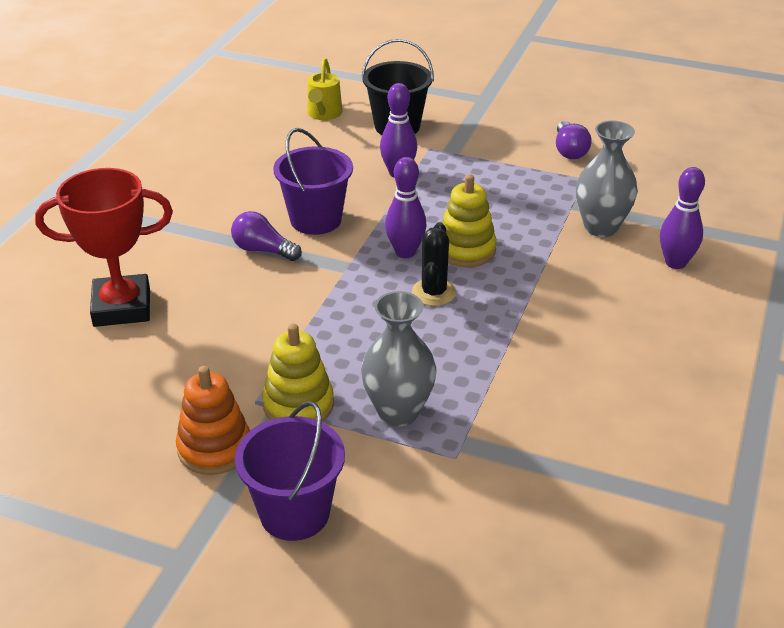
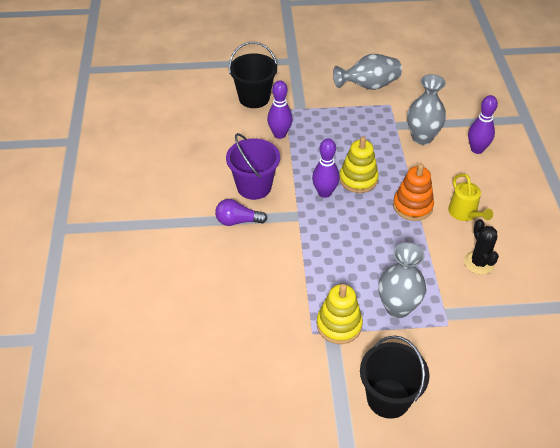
camera: 25 degrees left, 10 degrees up
red trophy [35,168,173,327] -> none
orange stacking toy [176,366,250,475] -> orange stacking toy moved to [393,163,434,221]
purple bucket [235,401,345,541] -> black bucket [360,335,430,419]
yellow watering can [307,58,342,120] -> yellow watering can moved to [448,174,493,221]
black cactus [412,222,456,306] -> black cactus moved to [464,219,499,275]
purple light bulb [556,121,592,159] -> grey vase [333,54,402,90]

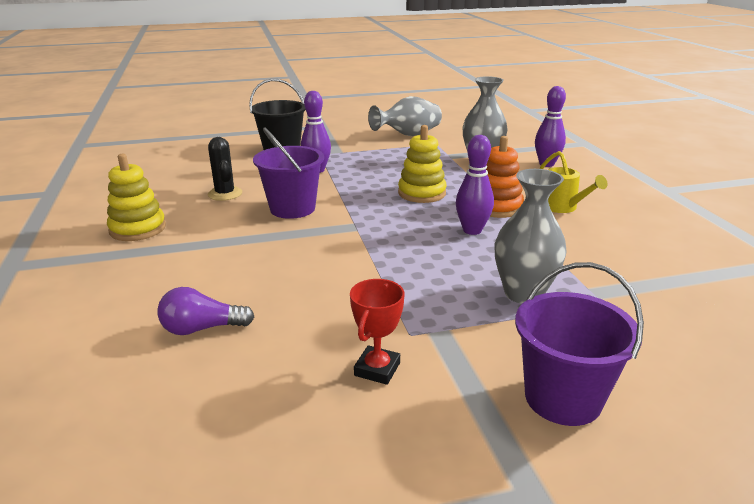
camera: 10 degrees left, 20 degrees down
purple light bulb [215,199,268,226] -> purple light bulb moved to [157,287,254,335]
purple bowling pin [312,139,340,198] -> purple bowling pin moved to [456,135,494,235]
yellow stacking toy [317,284,363,344] -> yellow stacking toy moved to [107,154,166,241]
black bucket [360,335,430,419] -> purple bucket [515,262,644,426]
black cactus [464,219,499,275] -> black cactus moved to [208,137,242,201]
none -> red trophy [350,279,404,385]

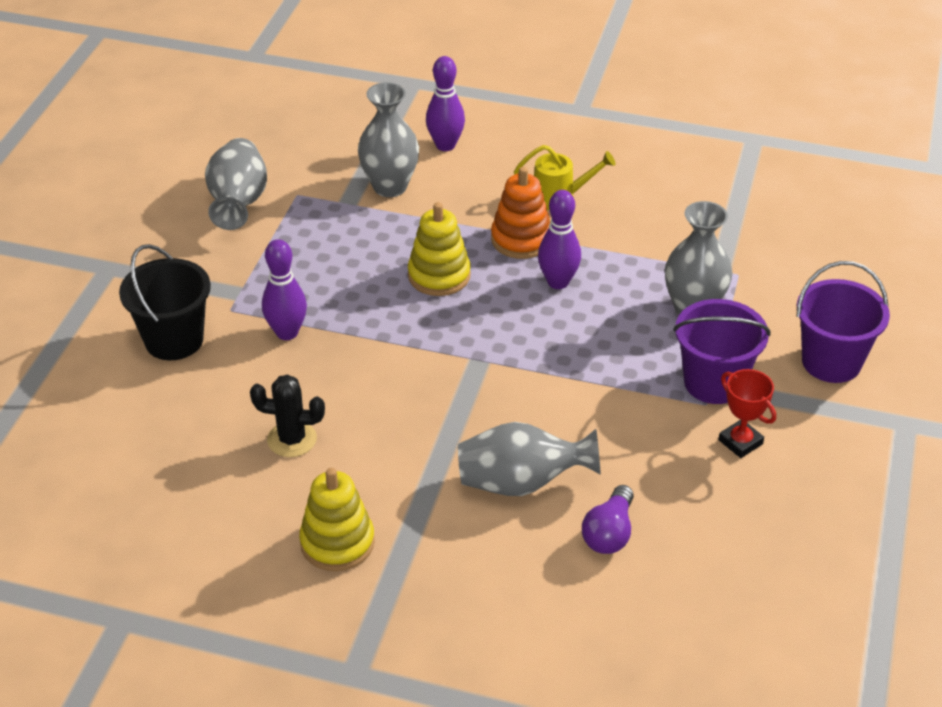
camera: 60 degrees left, 15 degrees up
purple bucket [253,127,324,219] -> purple bucket moved to [673,299,771,404]
none -> grey vase [458,422,601,496]

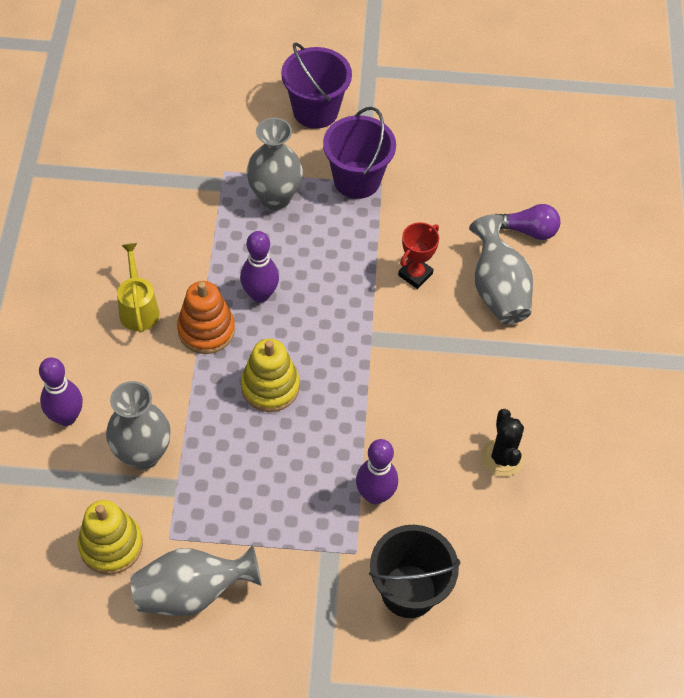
camera: 105 degrees left, 15 degrees up
yellow stacking toy [299,468,375,571] -> yellow stacking toy moved to [78,500,143,575]
red trophy [719,369,776,458] -> red trophy moved to [398,222,439,289]

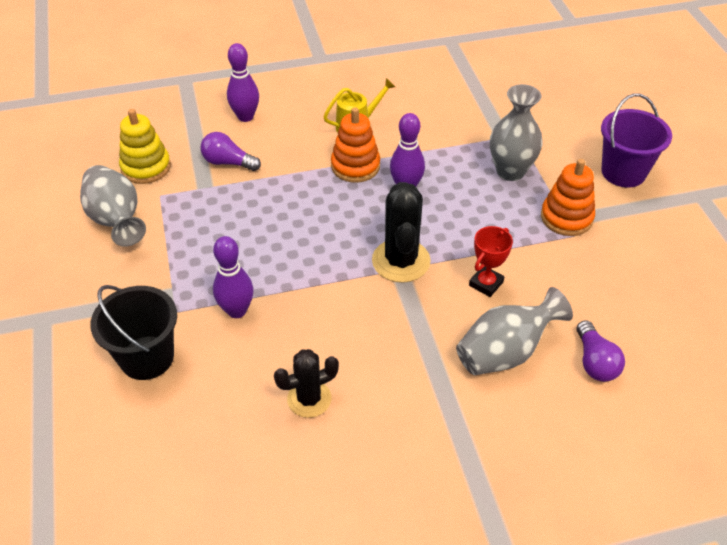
camera: 75 degrees right, 10 degrees down
grey vase [106,381,171,470] -> purple light bulb [201,132,261,171]
yellow stacking toy [241,339,300,412] -> none
purple bucket [323,107,396,199] -> orange stacking toy [541,159,595,236]
red trophy [398,222,439,289] -> red trophy turned 75 degrees counterclockwise [469,226,513,297]
none -> black cactus [372,182,430,283]

